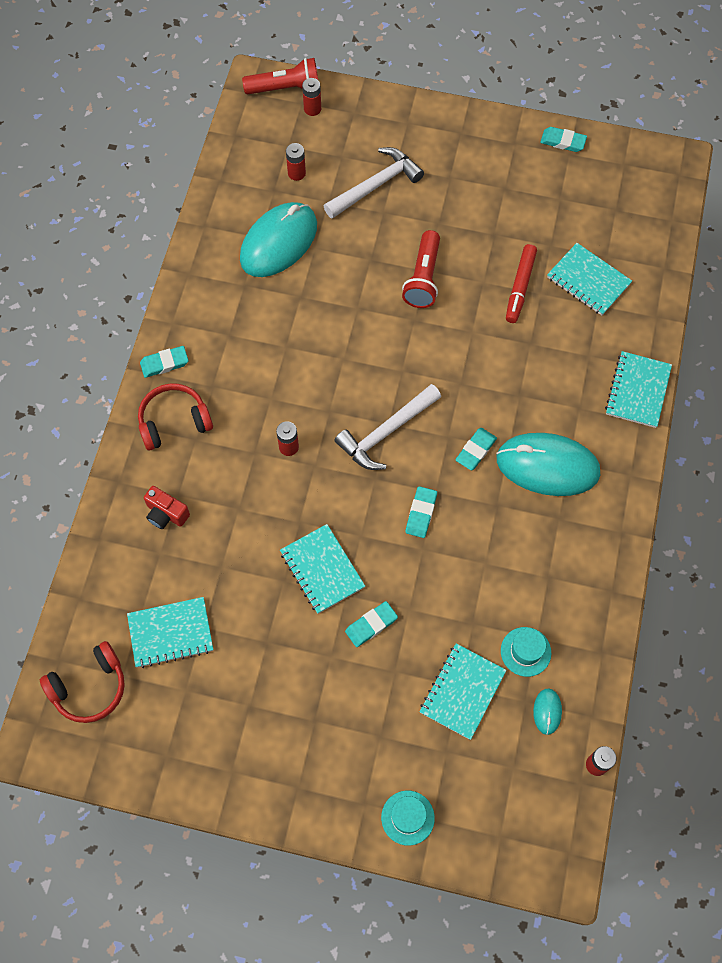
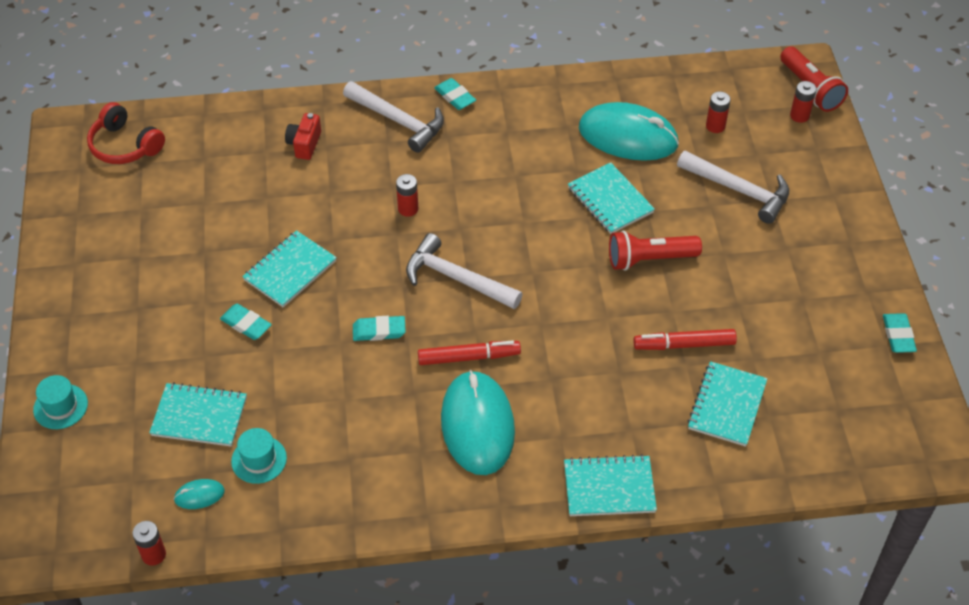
camera: 70 degrees right, 15 degrees down
turquoise notebook [127,597,213,668] -> turquoise notebook moved to [568,162,655,234]
red headphones [138,383,213,451] -> white hammer [343,81,444,153]
turquoise eraser [456,428,497,470] -> red marker [418,340,521,365]

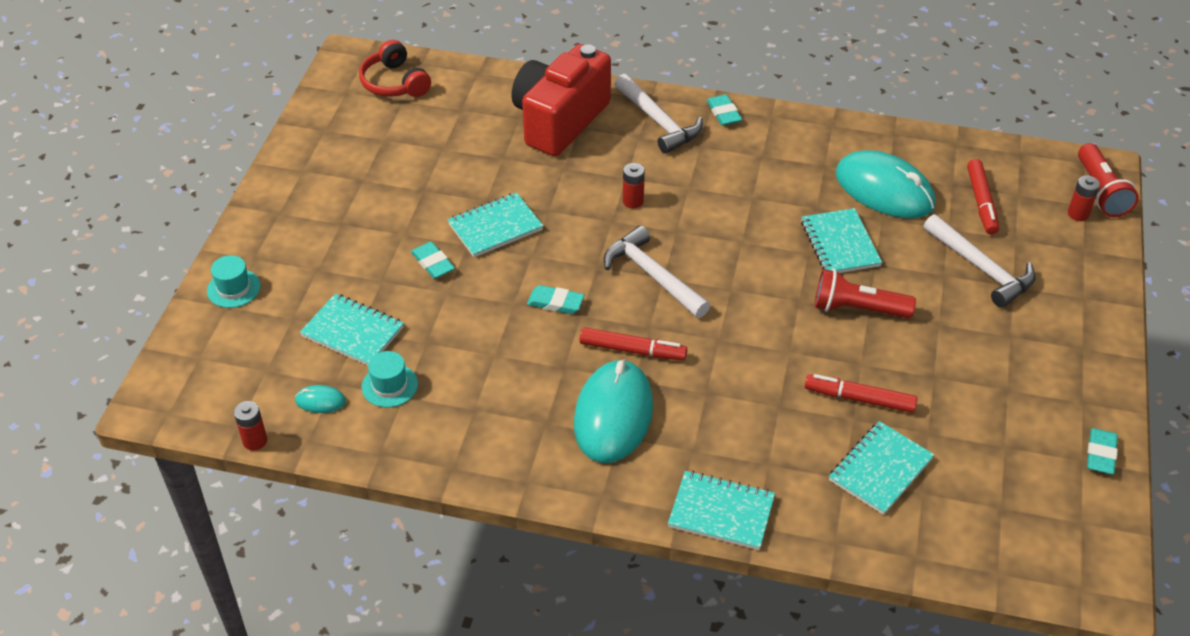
camera: 20 degrees right, 5 degrees down
red camera [285,113,321,160] -> red camera [511,44,611,156], size x2.48
red battery [706,91,731,133] -> red marker [967,159,999,235]

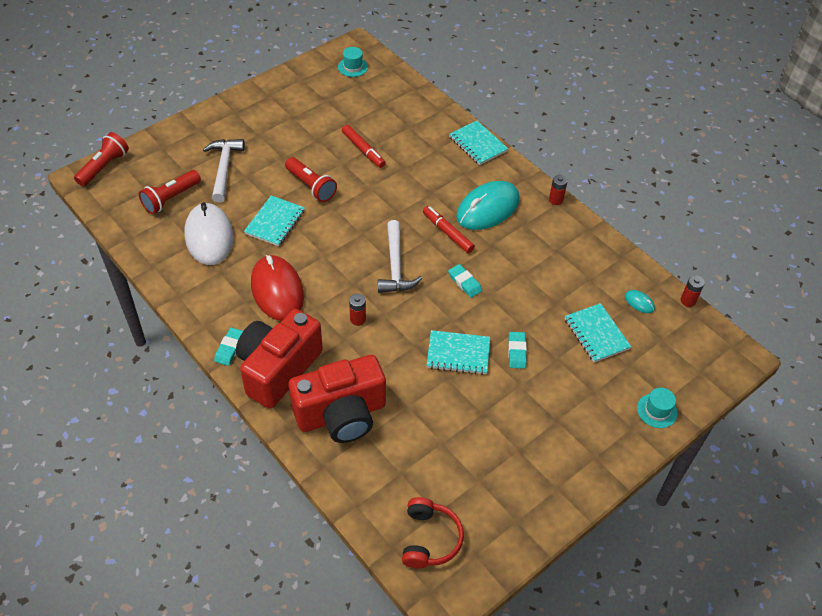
camera: 145 degrees left, 5 degrees up
turquoise hat [361,351,418,407] -> turquoise hat moved to [338,47,368,77]
white hammer [615,74,703,154] -> red camera [236,309,323,409]
turquoise notebook [829,421,934,515] -> none
turquoise mouse [836,150,935,218] -> white mouse [184,202,234,265]
red marker [967,159,999,235] -> red flashlight [139,170,201,214]
red battery [1068,175,1100,221] -> red battery moved to [549,175,568,205]
turquoise eraser [1087,428,1118,474] -> none
none -> red mouse [251,255,304,321]

